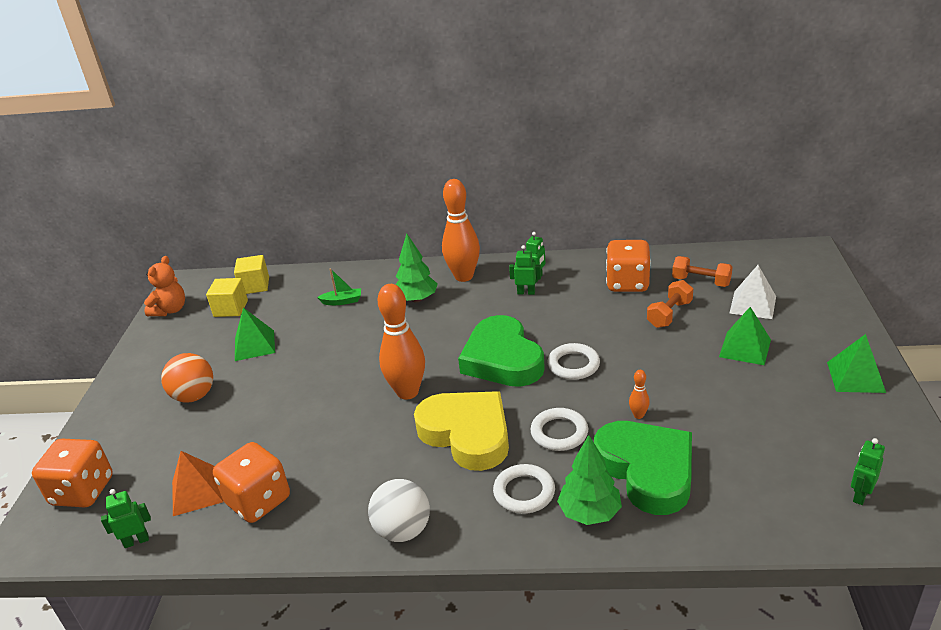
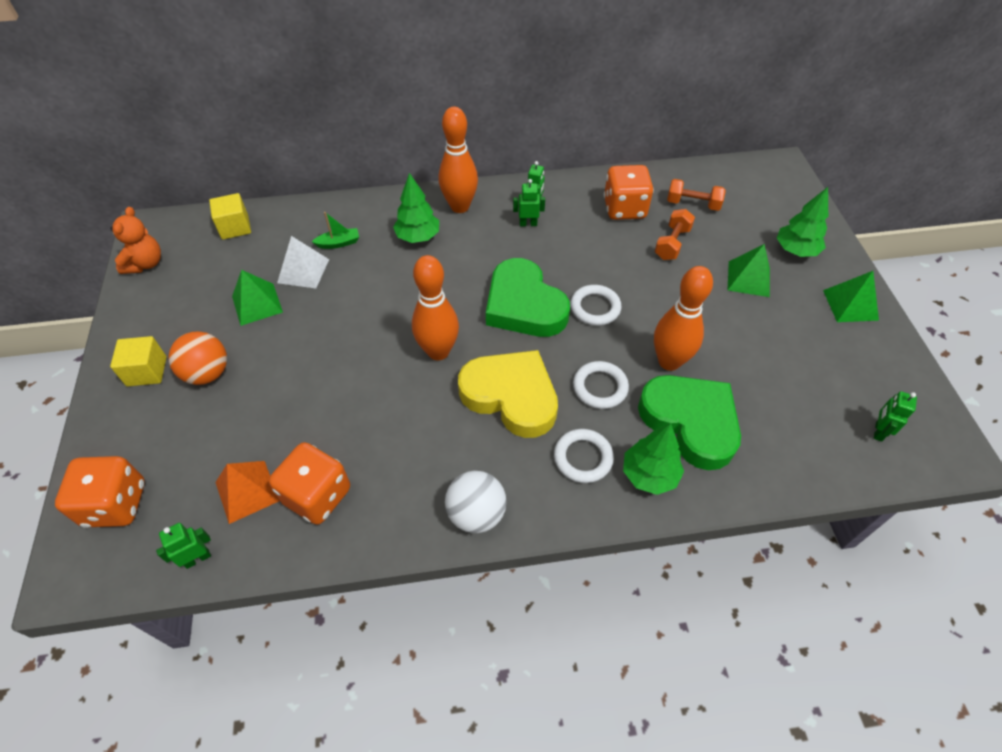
camera: 15 degrees left, 20 degrees up
yellow cube [206,278,248,317] -> yellow cube moved to [110,336,167,386]
orange bowling pin [629,370,650,419] -> orange bowling pin [654,266,713,371], size x2.38
white pyramid [730,265,776,319] -> white pyramid moved to [277,236,329,288]
none -> green tree [777,187,828,257]

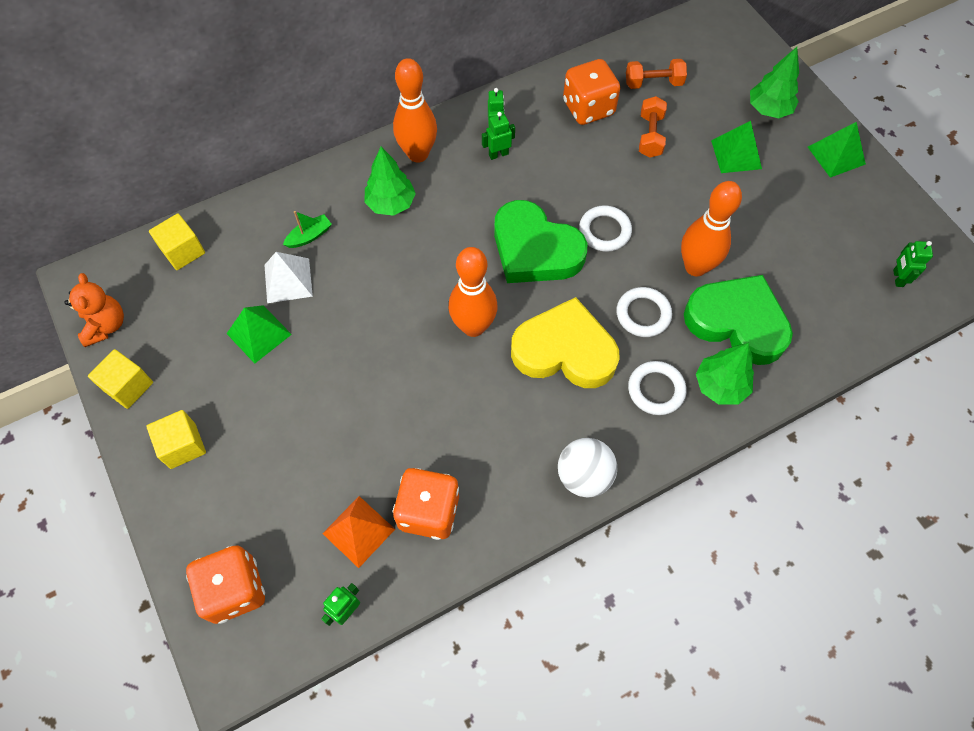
camera: 20 degrees left, 10 degrees up
orange ball [169,331,227,385] -> none
none -> yellow cube [88,349,153,409]

